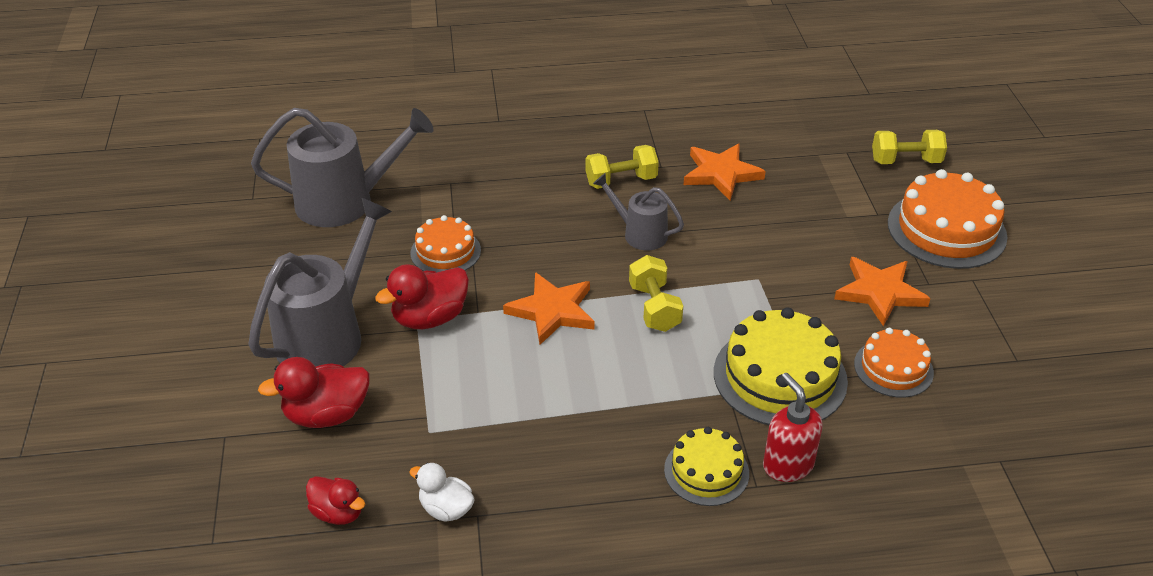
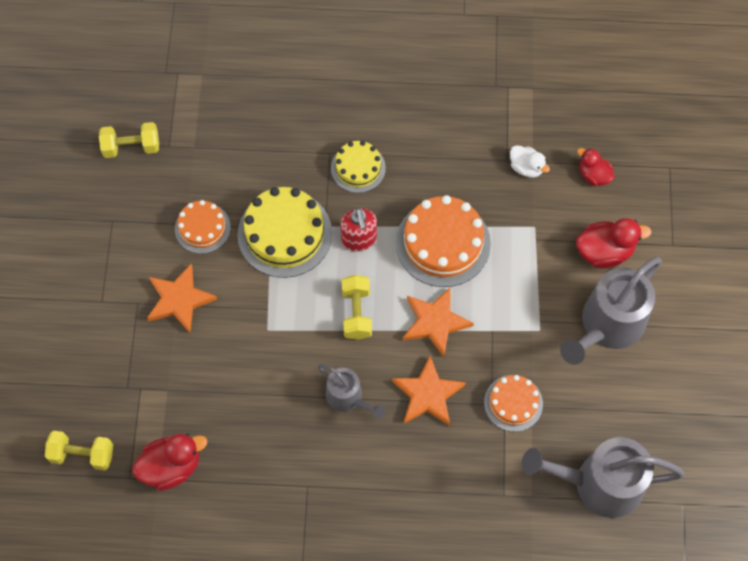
camera: 170 degrees left, 25 degrees up
red duck [375,264,469,329] -> red duck moved to [132,433,207,491]
yellow dumbbell [586,145,659,189] -> yellow dumbbell moved to [99,122,159,158]
orange star [684,144,766,200] -> orange star moved to [392,356,466,426]
red soap dispenser [763,373,823,482] -> red soap dispenser moved to [340,208,377,252]
orange cake [888,169,1008,269] -> orange cake moved to [396,195,491,287]

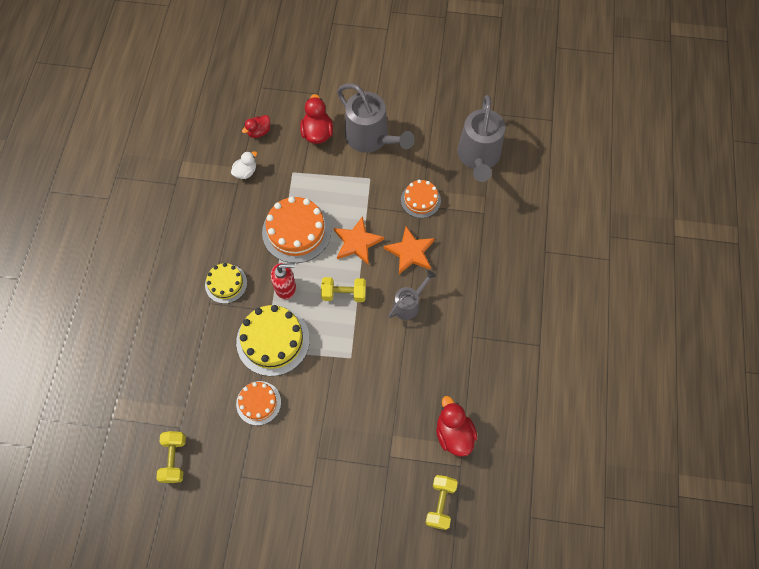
camera: 85 degrees left, 0 degrees up
orange star [147,264,217,333] -> none

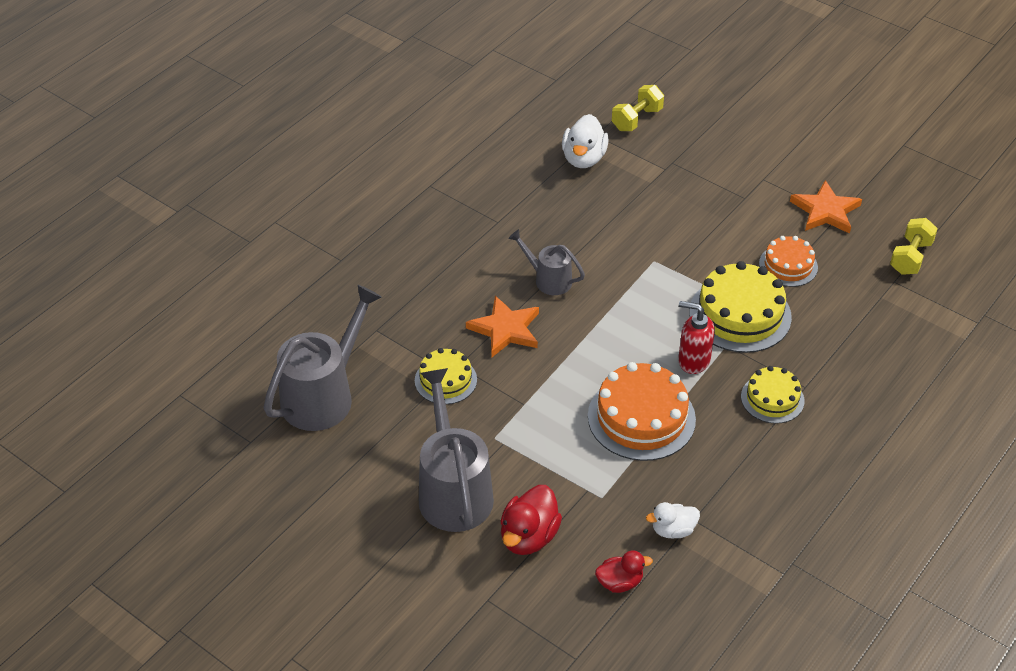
camera: 150 degrees left, 20 degrees down
yellow dumbbell [321,277,366,302] -> none
orange star [334,216,384,265] -> orange star moved to [790,180,862,234]
grey watering can [388,270,436,320] -> grey watering can turned 45 degrees clockwise [508,229,585,295]
orange cake [401,180,441,218] -> yellow cake [415,348,477,404]
red duck [436,396,477,457] -> white duck [562,114,609,168]

